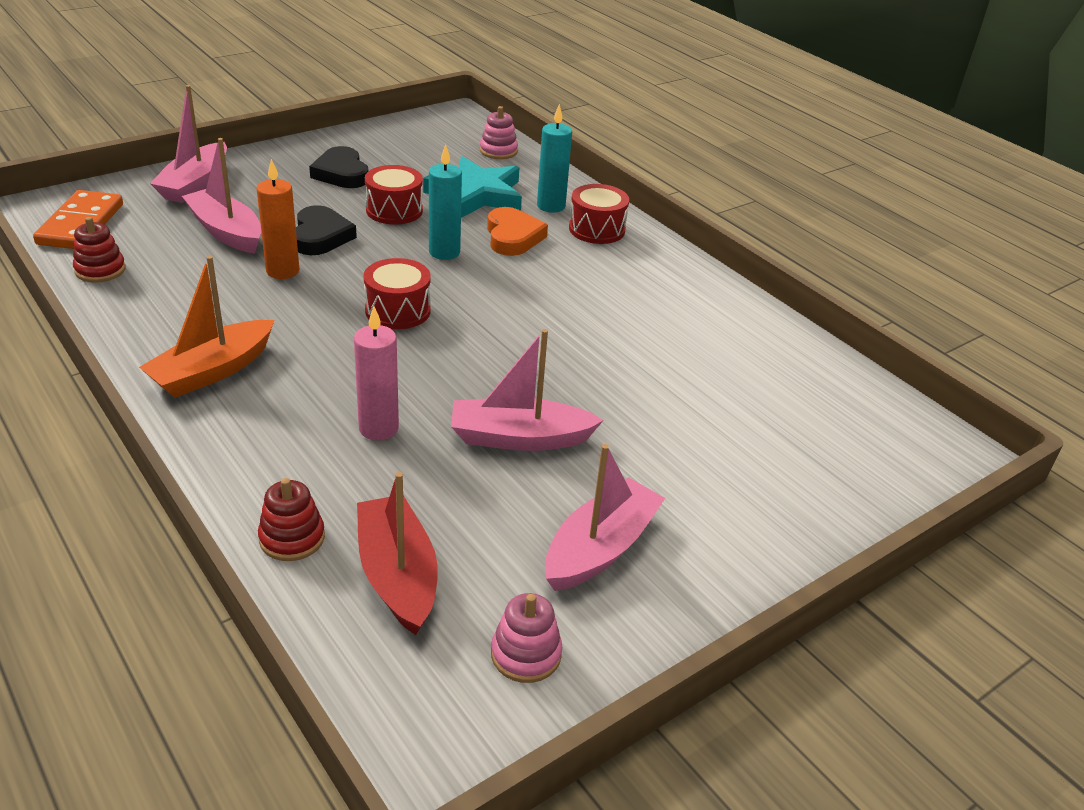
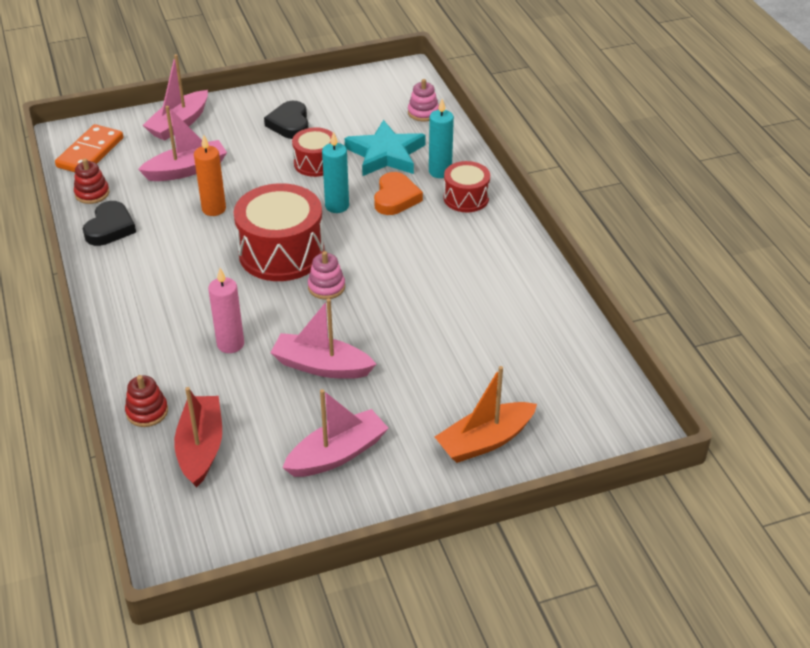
camera: 20 degrees right, 5 degrees up
orange boat [139,256,274,398] -> orange boat moved to [435,366,537,463]
pink boat [182,138,261,254] -> pink boat turned 90 degrees clockwise [138,106,227,181]
black heart [296,205,357,255] -> black heart moved to [83,201,136,246]
red drum [364,258,431,329] -> red drum [234,183,324,281], size x1.78
pink stacking toy [491,593,562,683] -> pink stacking toy moved to [308,251,345,299]

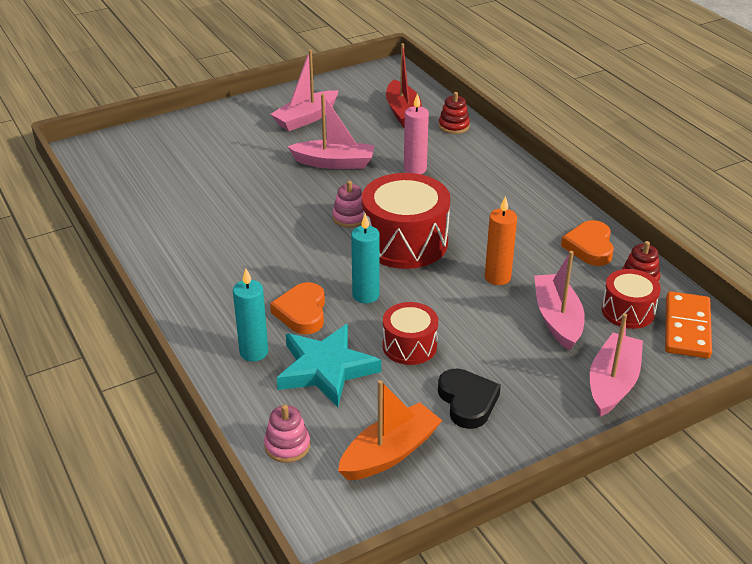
camera: 170 degrees right, 5 degrees down
black heart [83,201,136,246] -> orange heart [561,220,614,266]
pink boat [138,106,227,181] -> pink boat turned 120 degrees clockwise [534,251,585,351]
orange boat [435,366,537,463] -> orange boat moved to [338,380,443,480]
red drum [444,161,490,212] -> red drum moved to [602,269,661,329]

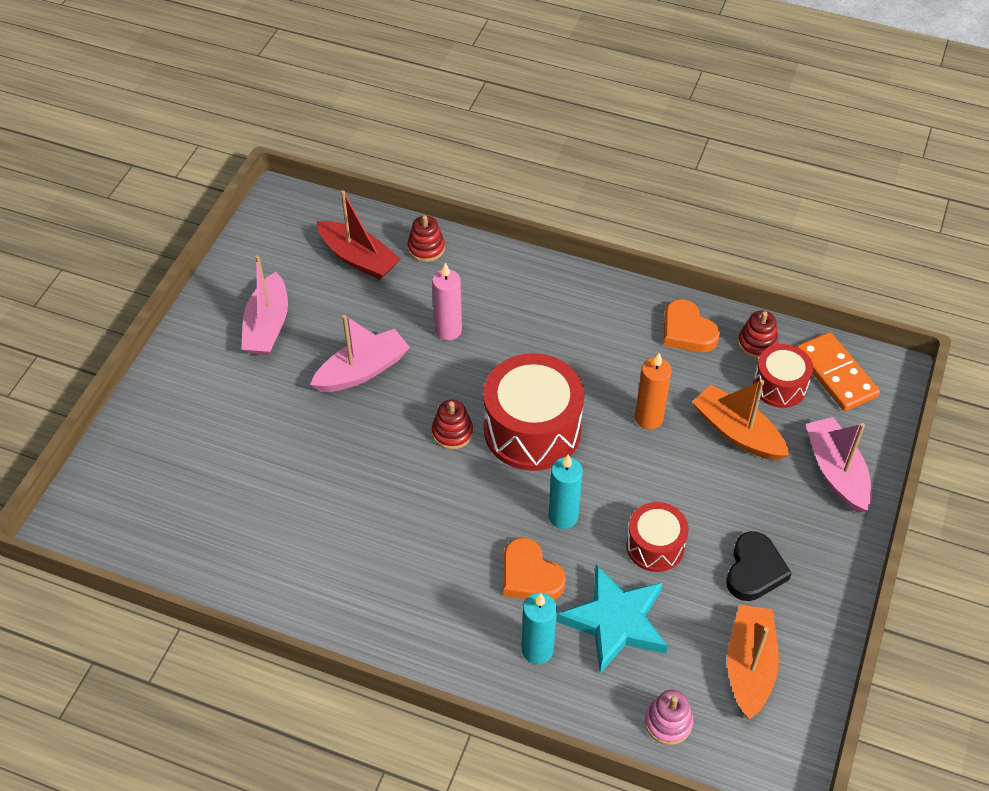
camera: 40 degrees left, 15 degrees up
pink stacking toy [332,181,364,228] -> red stacking toy [432,400,473,450]
black heart [438,368,501,429] -> black heart turned 75 degrees clockwise [727,531,792,601]
pink boat [534,251,585,351] -> orange boat [692,380,789,461]

